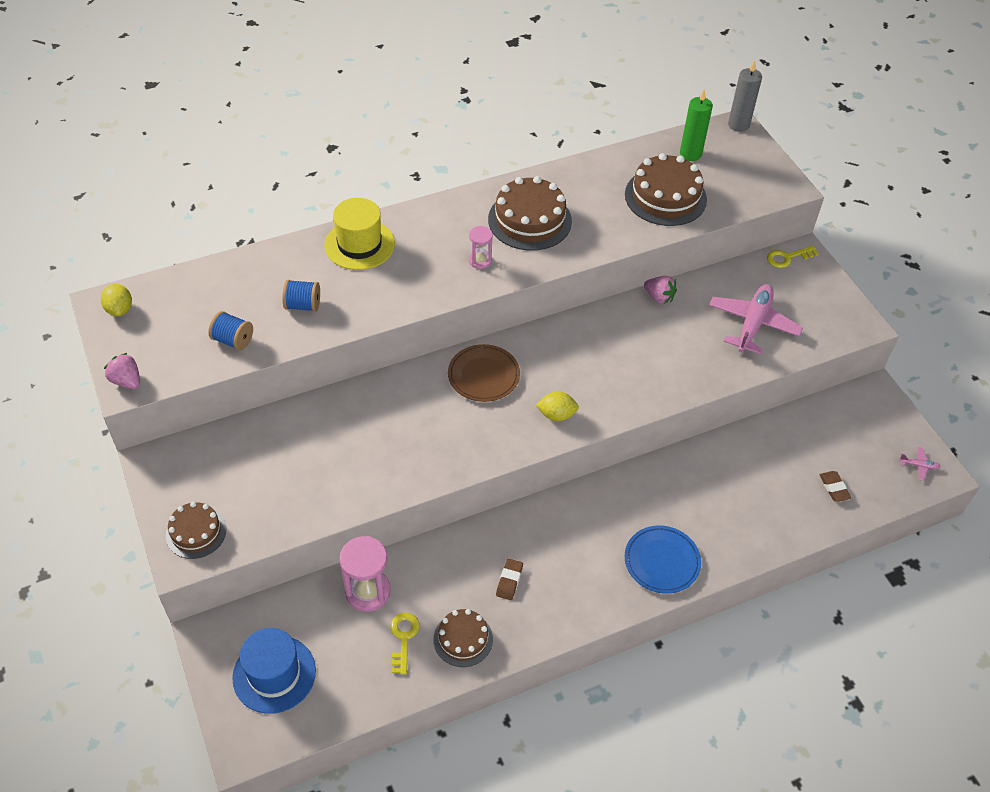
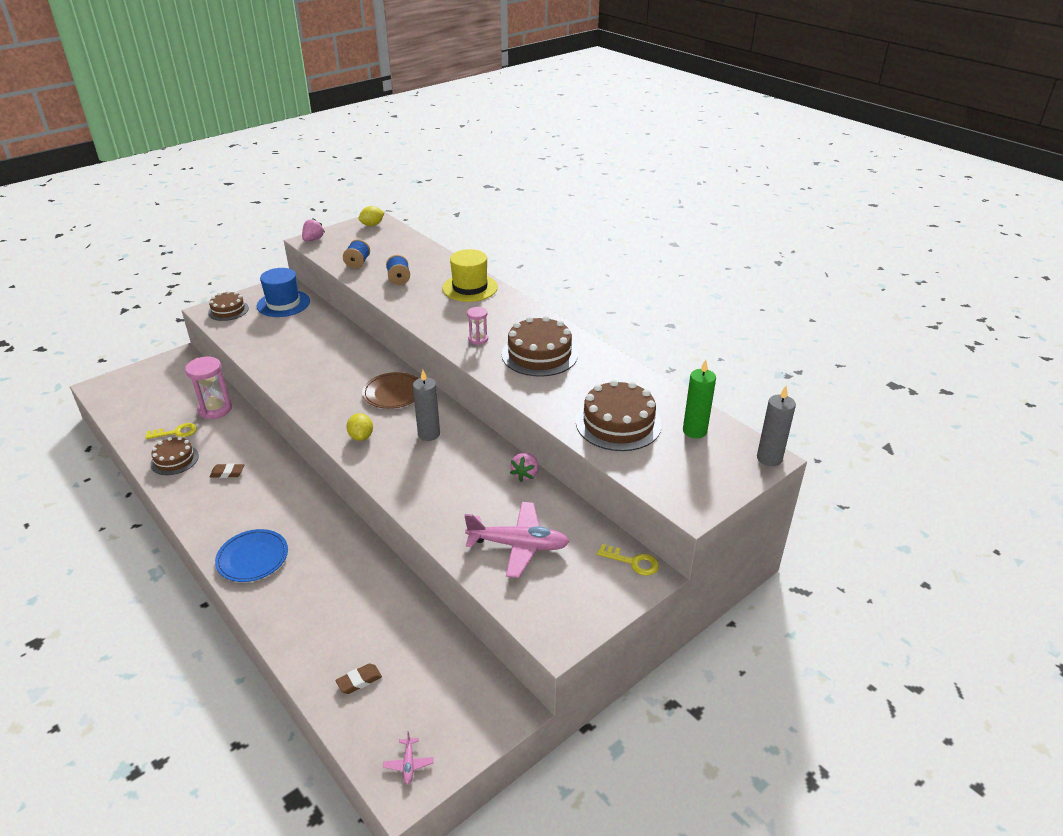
camera: 75 degrees right, 15 degrees down
blue hat [232,628,316,714] -> blue hat moved to [257,268,310,317]
yellow key [767,246,819,268] -> yellow key turned 150 degrees clockwise [597,544,659,575]
none -> grey candle [413,370,440,441]

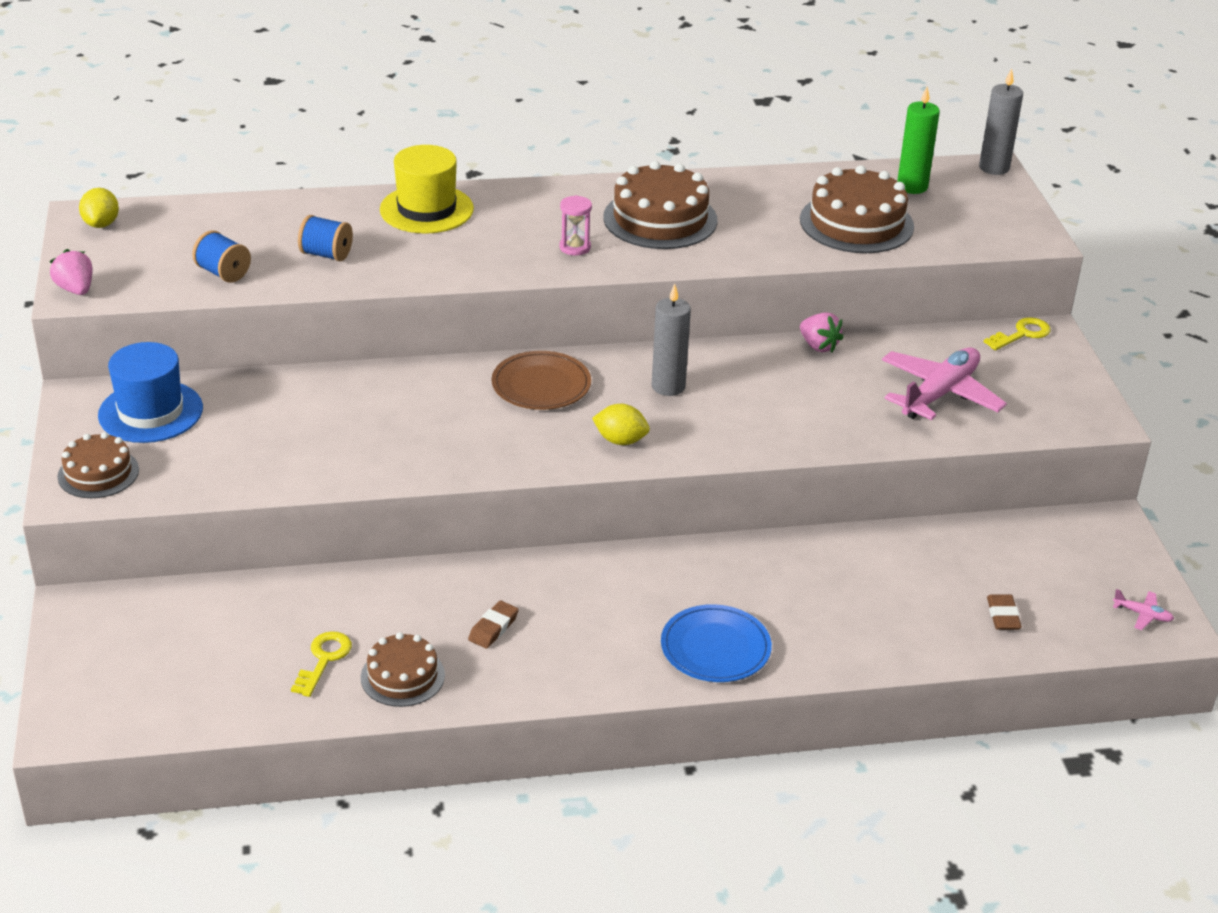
camera: 60 degrees left, 0 degrees up
pink hourglass [185,357,232,419] -> none

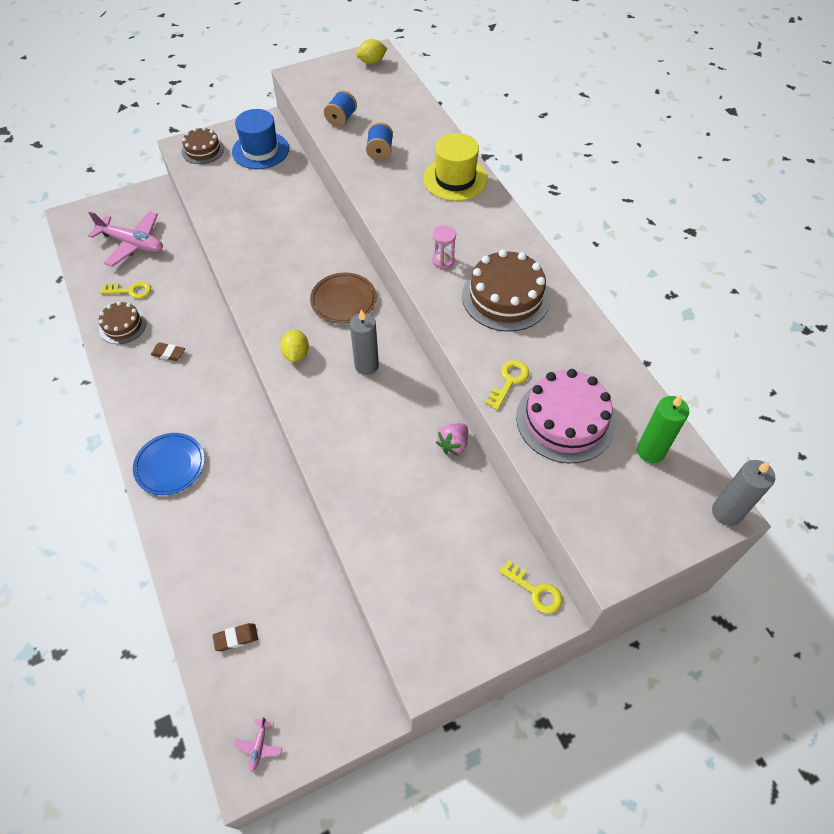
camera: 75 degrees right, 20 degrees up
pink strawberry [50,249,92,295] -> none
brown cake [800,165,914,253] -> pink cake [516,369,615,463]
pink plane [882,347,1007,420] -> pink plane moved to [88,211,163,267]
none -> yellow key [485,360,529,410]

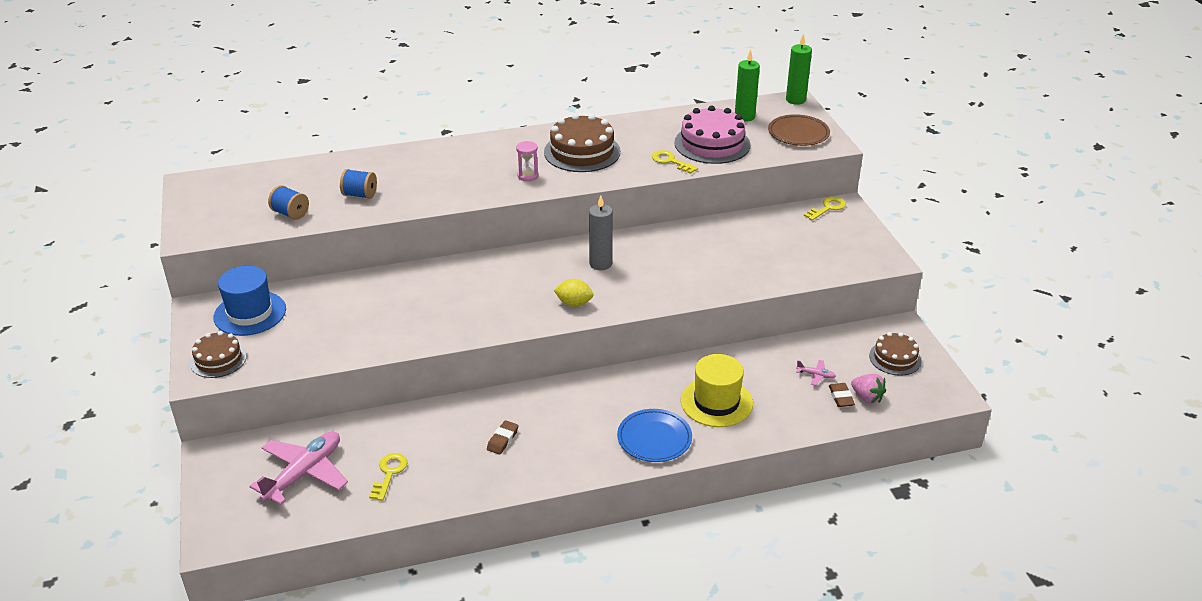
camera: 80 degrees left, 20 degrees down
brown cake [99,301,146,344] -> brown cake moved to [869,332,922,376]
pink plane [234,717,282,772] -> pink plane moved to [796,360,836,386]
brown plate [310,272,377,324] -> brown plate moved to [768,114,830,146]
yellow lemon [356,39,387,64] -> none
yellow hat [423,133,488,201] -> yellow hat moved to [681,354,753,427]
pink strawberry [436,423,468,456] -> pink strawberry moved to [851,374,886,403]
grey candle [712,460,775,526] -> green candle [786,34,812,105]

